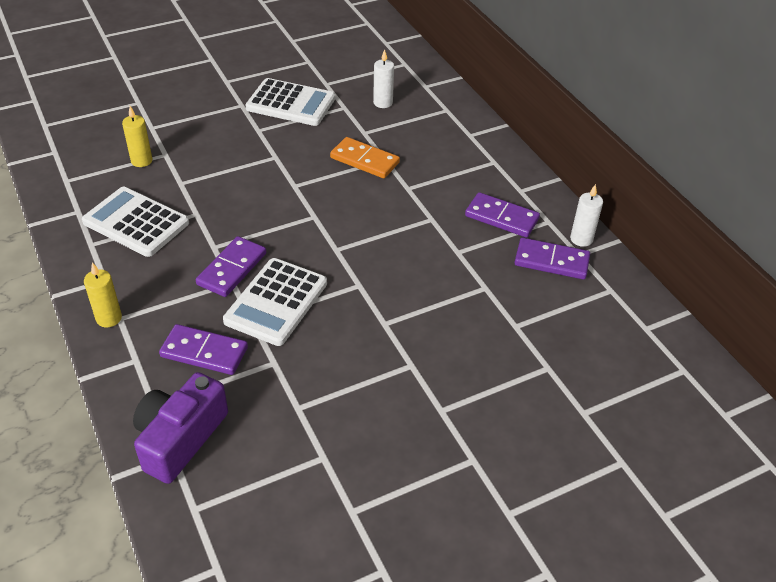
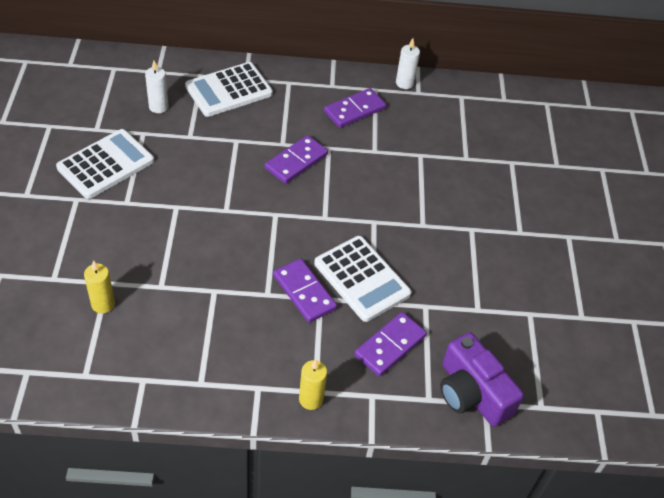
camera: 65 degrees left, 5 degrees up
white calculator [82,187,189,257] -> white calculator moved to [185,62,273,117]
orange domino [330,137,400,178] -> none
purple domino [515,238,590,279] -> purple domino moved to [265,135,328,184]

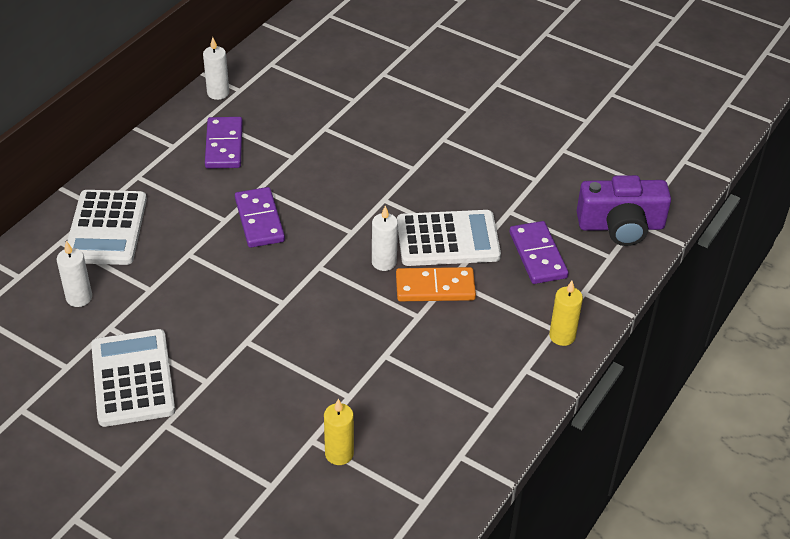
camera: 55 degrees left, 5 degrees down
purple domino [273,258,337,323] -> orange domino [396,267,476,301]
none -> white candle [372,206,398,271]

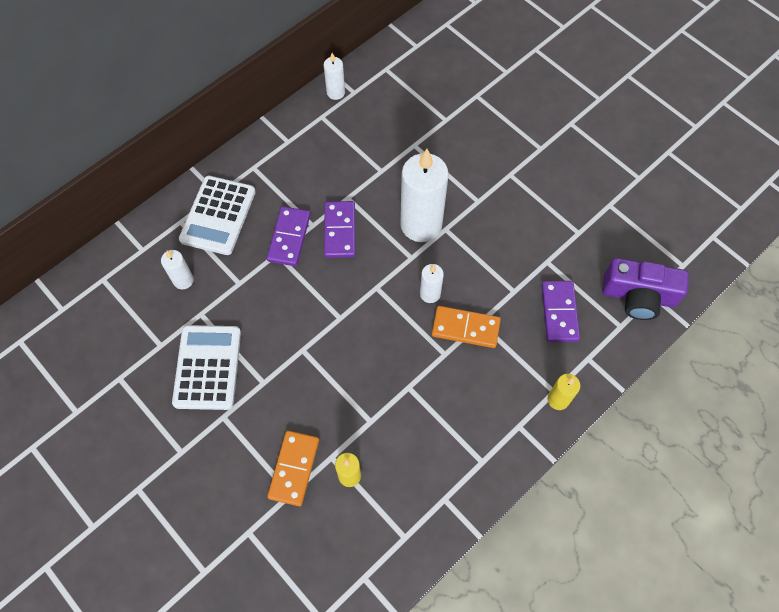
camera: 15 degrees right, 20 degrees up
purple domino [205,117,243,169] -> purple domino moved to [267,206,310,266]
white calculator [397,210,501,266] -> none
none -> orange domino [267,431,319,506]
none -> white candle [400,149,449,242]

